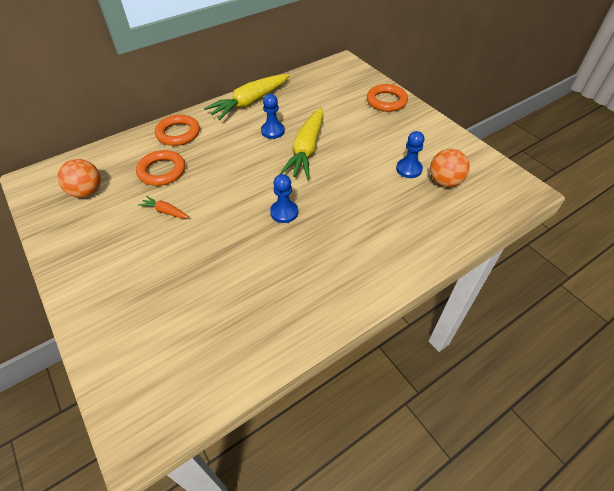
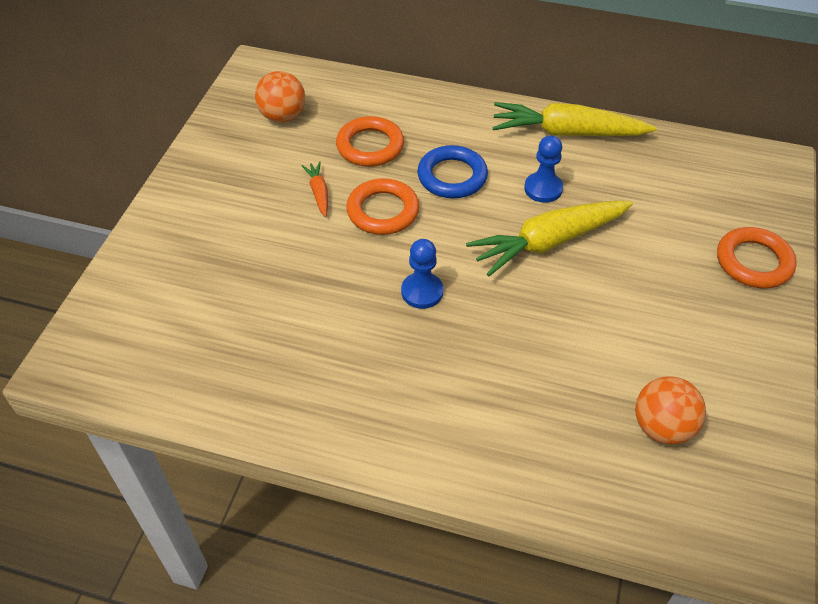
camera: 50 degrees right, 0 degrees up
orange ring [155,115,200,146] -> orange ring moved to [346,178,420,235]
blue pawn [396,131,424,178] -> none
none -> blue ring [417,145,488,198]

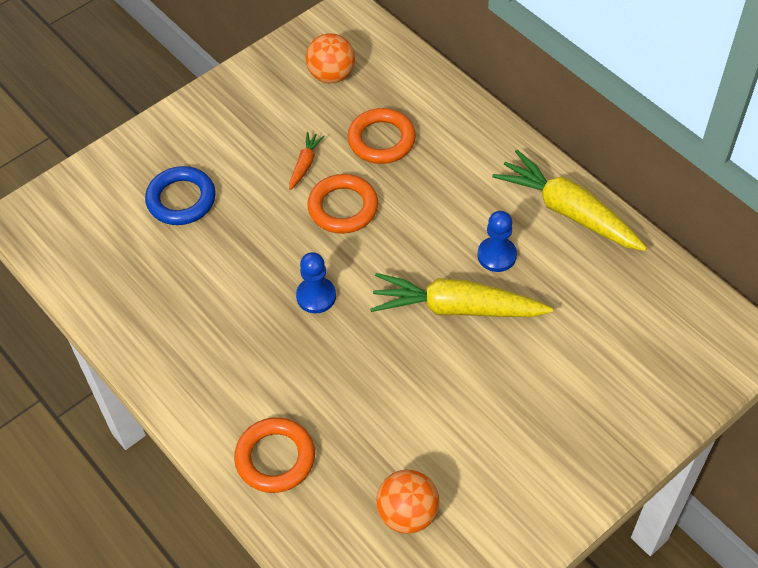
camera: 35 degrees right, 5 degrees up
blue ring [417,145,488,198] -> blue ring moved to [145,166,216,225]
orange ring [717,227,797,288] -> orange ring moved to [234,417,315,493]

